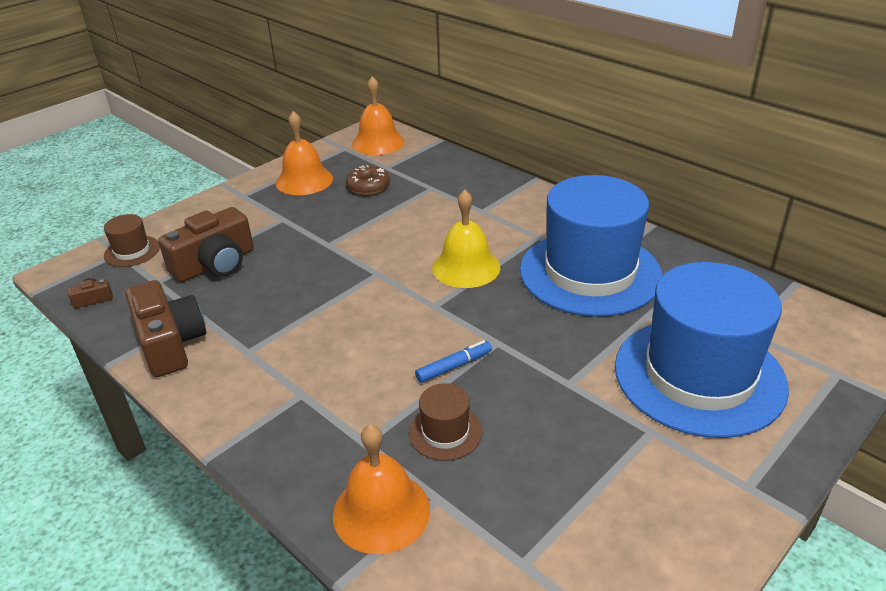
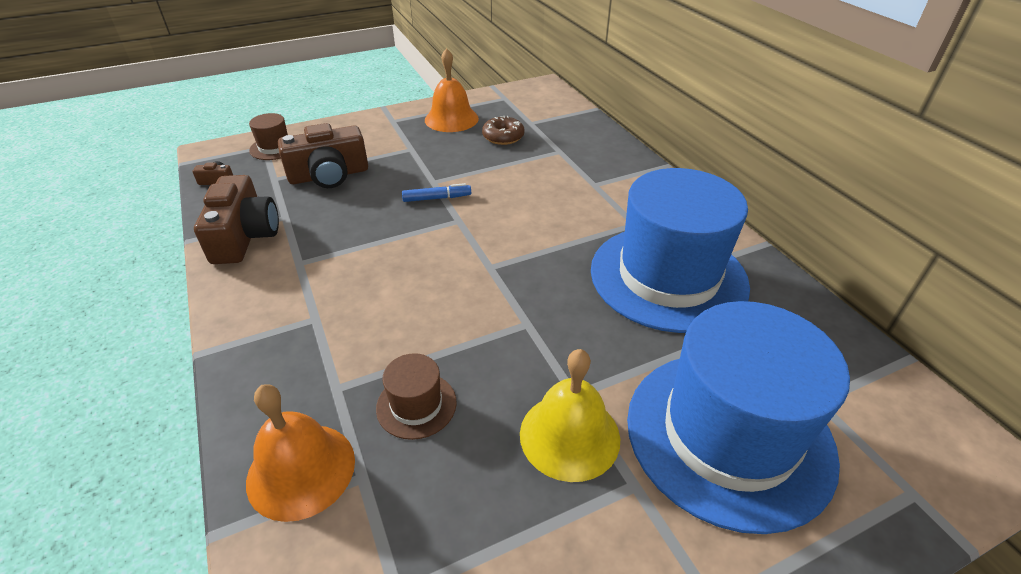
camera: 20 degrees right, 5 degrees up
orange bell [352,76,405,155] -> none
blue marker [415,340,492,383] -> blue marker moved to [402,183,471,202]
yellow bell [432,190,500,288] -> yellow bell moved to [520,349,620,482]

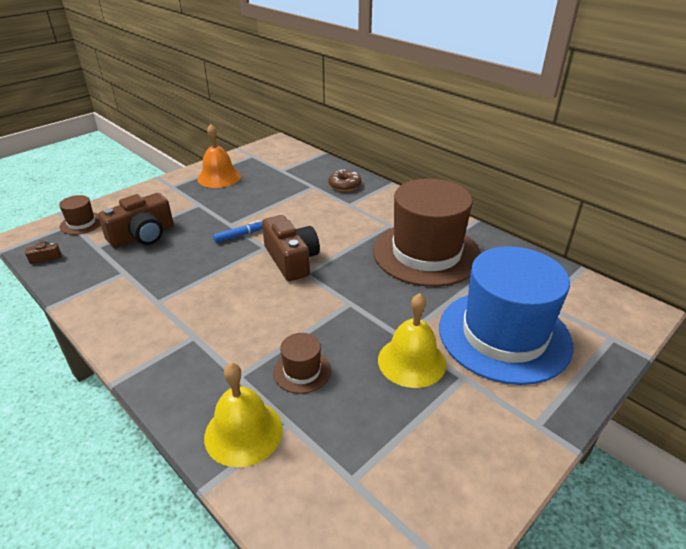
camera: 20 degrees left, 5 degrees down
brown camera [194,175,279,264] -> brown camera moved to [262,215,320,281]
orange bell [246,384,355,522] -> yellow bell [204,363,283,467]
brown donut [482,116,525,145] -> brown donut moved to [328,169,361,191]
blue hat [591,168,750,333] -> brown hat [373,179,481,287]

